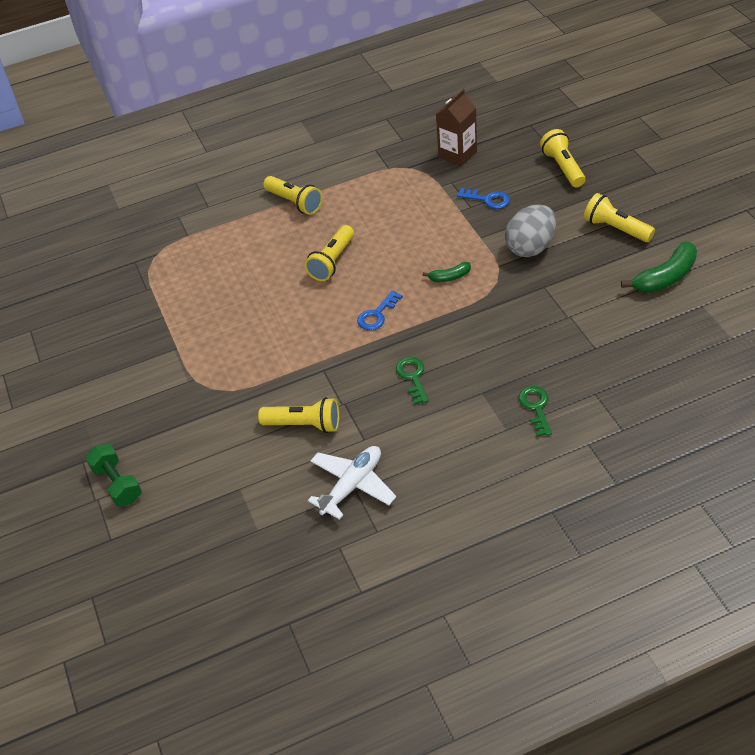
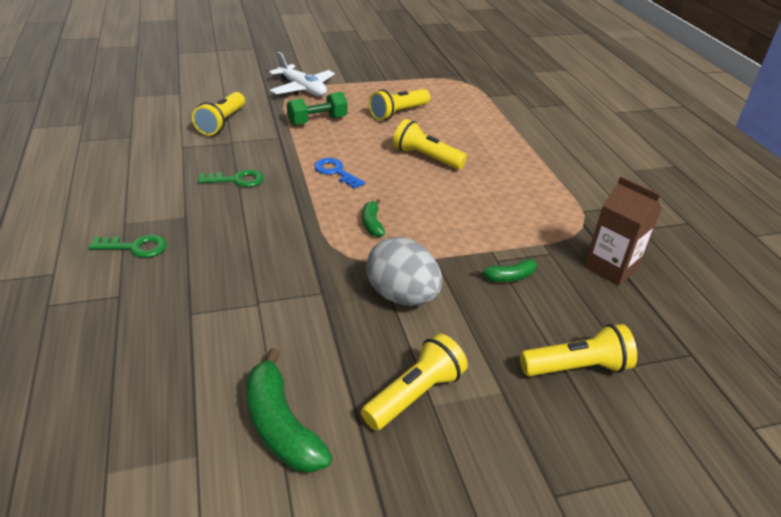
camera: 90 degrees right, 10 degrees down
green dumbbell [86,444,142,506] -> green dumbbell moved to [287,92,348,125]
yellow flashlight [263,176,323,215] -> yellow flashlight moved to [369,89,430,120]
white plane [308,446,396,520] -> white plane moved to [269,52,335,96]
blue key [457,188,510,209] -> green banana [476,259,537,282]

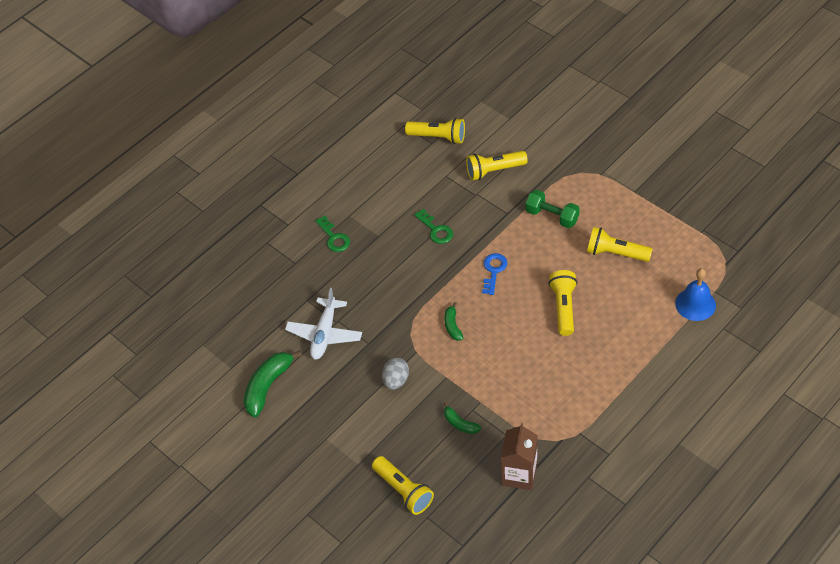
camera: 65 degrees right, 15 degrees up
white plane [269,52,335,96] -> white plane moved to [285,288,362,359]
yellow flashlight [361,333,468,430] -> yellow flashlight moved to [405,118,465,144]
green banana [362,199,385,237] -> green banana turned 60 degrees counterclockwise [444,302,463,341]
grey egg [366,237,442,306] -> grey egg [382,358,409,390], size x0.61
none -> blue bell [675,268,716,321]

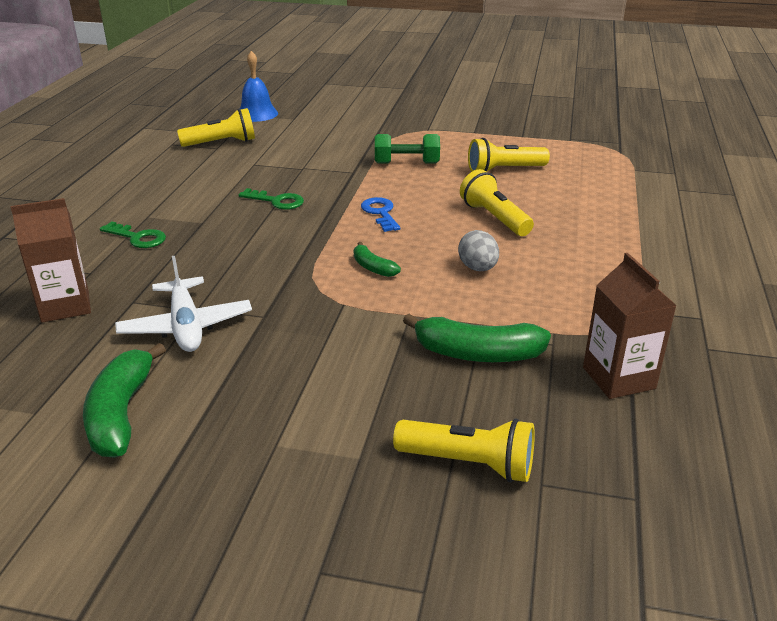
camera: 35 degrees left, 20 degrees down
grey egg [382,358,409,390] -> grey egg moved to [458,230,499,271]
green banana [444,402,481,434] -> green banana [403,314,551,362], size x1.84
yellow flashlight [466,151,528,180] -> none
blue bell [675,268,716,321] -> blue bell moved to [240,51,278,122]
none -> brown carton [11,198,91,323]

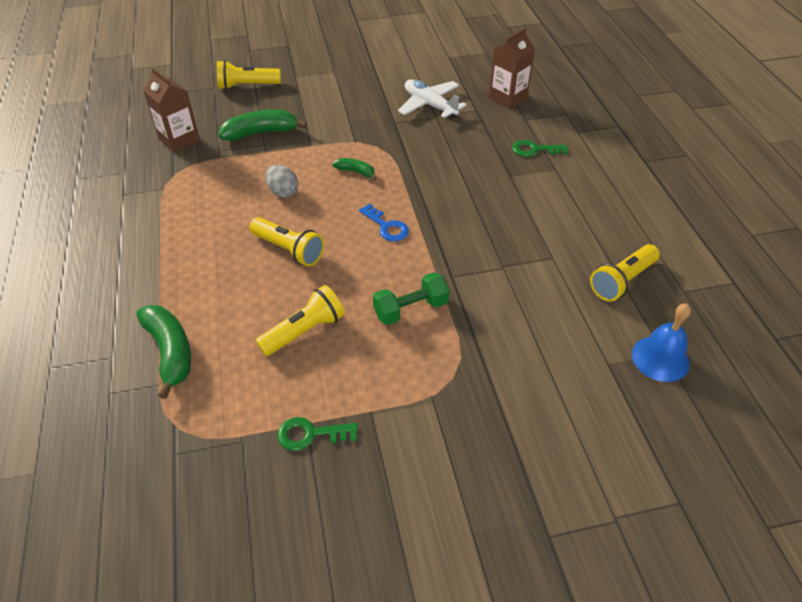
camera: 155 degrees right, 15 degrees up
green banana [83,343,166,458] -> green banana moved to [136,305,191,399]
green key [239,188,304,210] -> green key moved to [277,417,358,451]

